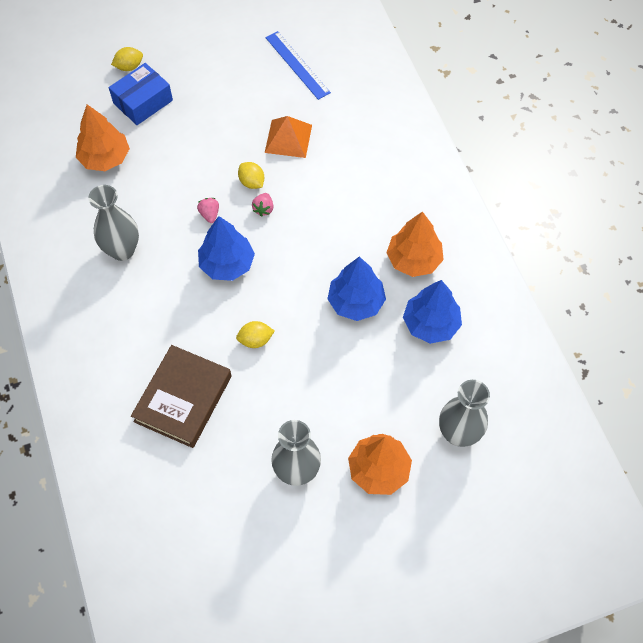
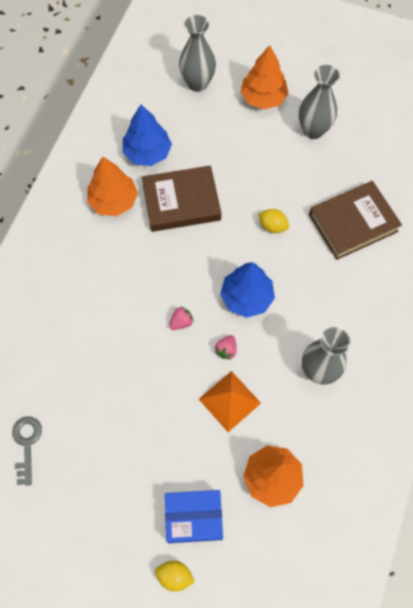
camera: 140 degrees left, 5 degrees up
yellow lemon [238,162,264,189] -> none
blue ruler [265,31,331,100] -> grey key [12,416,42,486]
orange pyramid [265,116,312,158] -> orange pyramid moved to [199,371,261,432]
blue tree [327,256,386,321] -> brown book [142,165,221,232]

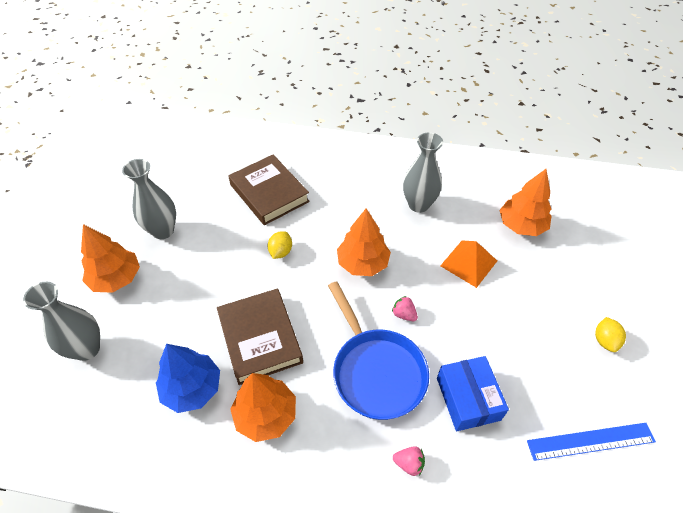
camera: 100 degrees left, 15 degrees down
grey key [12,416,42,486] -> blue ruler [527,423,656,461]
yellow lemon [155,561,195,592] -> yellow lemon moved to [595,317,626,352]
blue box [165,490,223,543] -> blue box moved to [437,356,509,431]
pink strawberry [215,335,237,360] -> pink strawberry moved to [393,446,425,476]
blue tree [220,262,275,318] -> orange tree [337,208,391,276]
none -> blue pan [328,281,429,420]

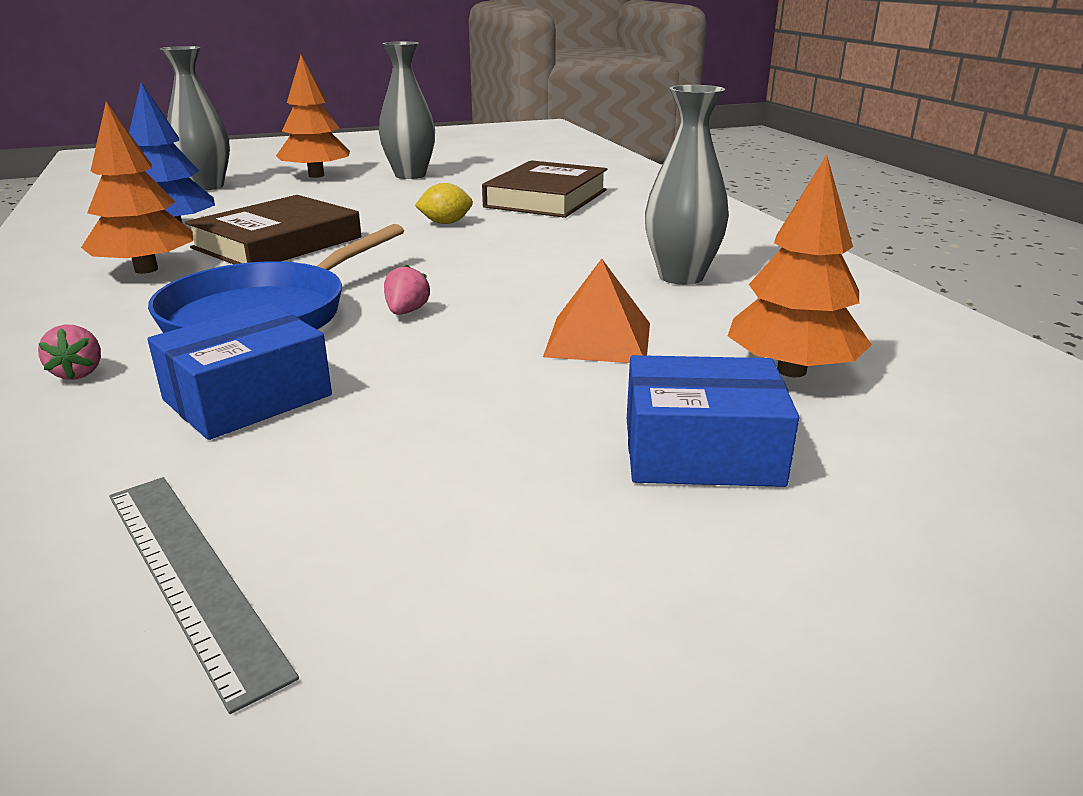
camera: 60 degrees right, 25 degrees down
orange tree [337,208,391,276] -> none
blue ruler [527,423,656,461] -> grey ruler [109,477,299,714]
yellow lemon [595,317,626,352] -> none
none -> blue box [627,355,799,487]

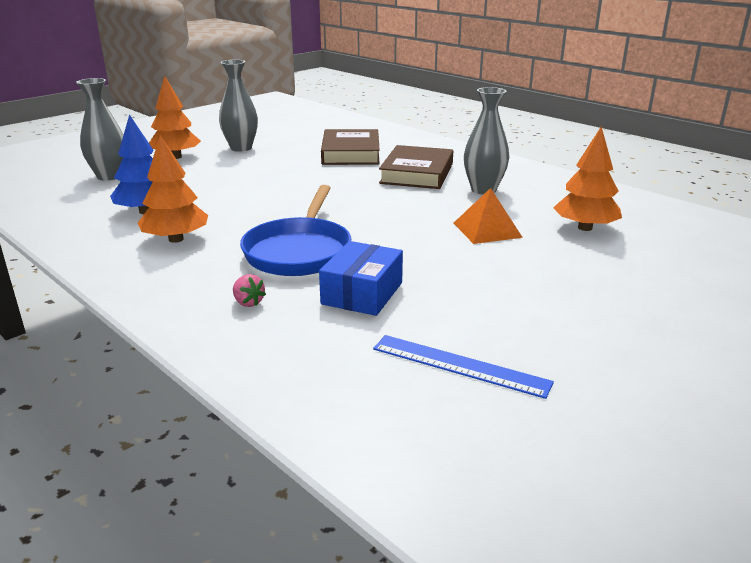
camera: 25 degrees left, 0 degrees up
grey ruler [109,477,299,714] -> blue ruler [373,335,554,399]
brown book [185,195,361,264] -> brown book moved to [379,145,453,189]
pink strawberry [384,264,430,315] -> none
yellow lemon [415,183,473,224] -> none
blue box [627,355,799,487] -> none

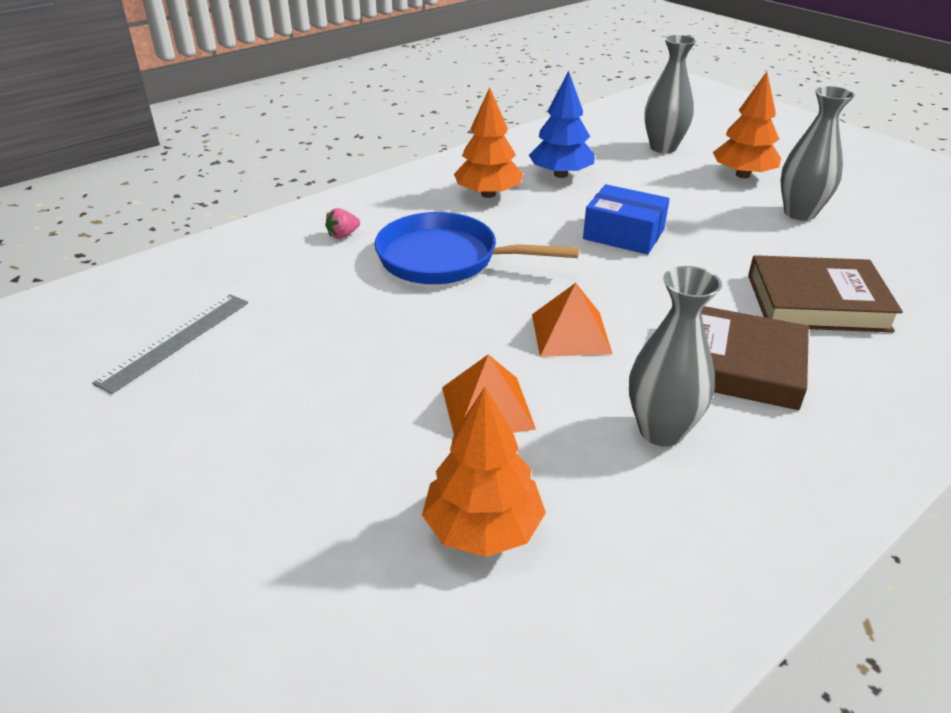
camera: 95 degrees right, 10 degrees up
blue box [319,241,403,316] -> blue box moved to [583,184,670,255]
blue ruler [373,335,554,399] -> grey ruler [92,294,248,394]
none -> orange pyramid [532,283,612,357]

